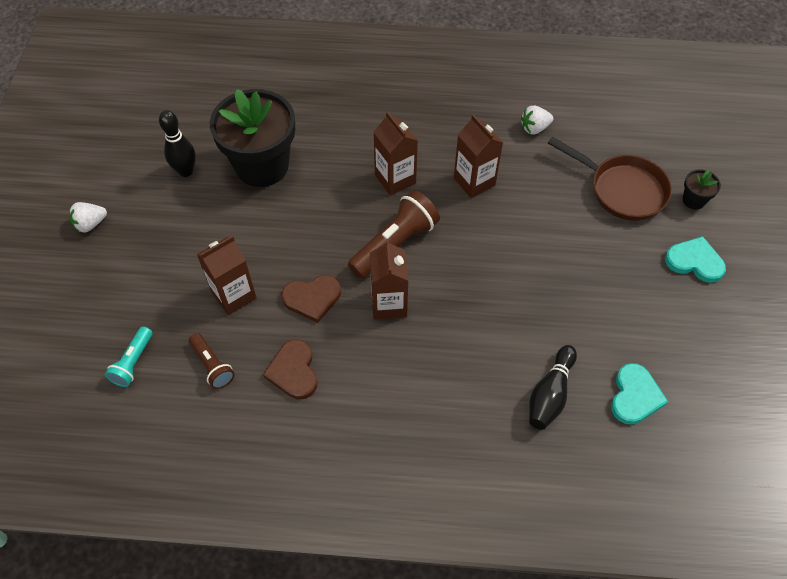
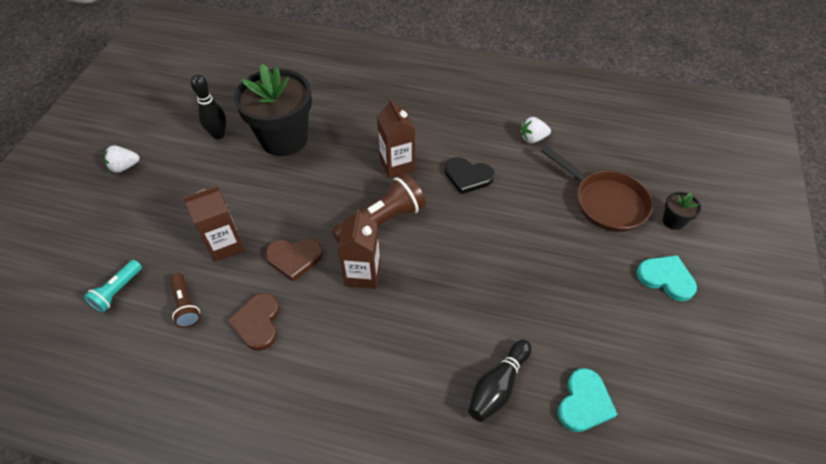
camera: 10 degrees right, 5 degrees down
brown carton [454,114,503,198] -> black heart [445,157,495,194]

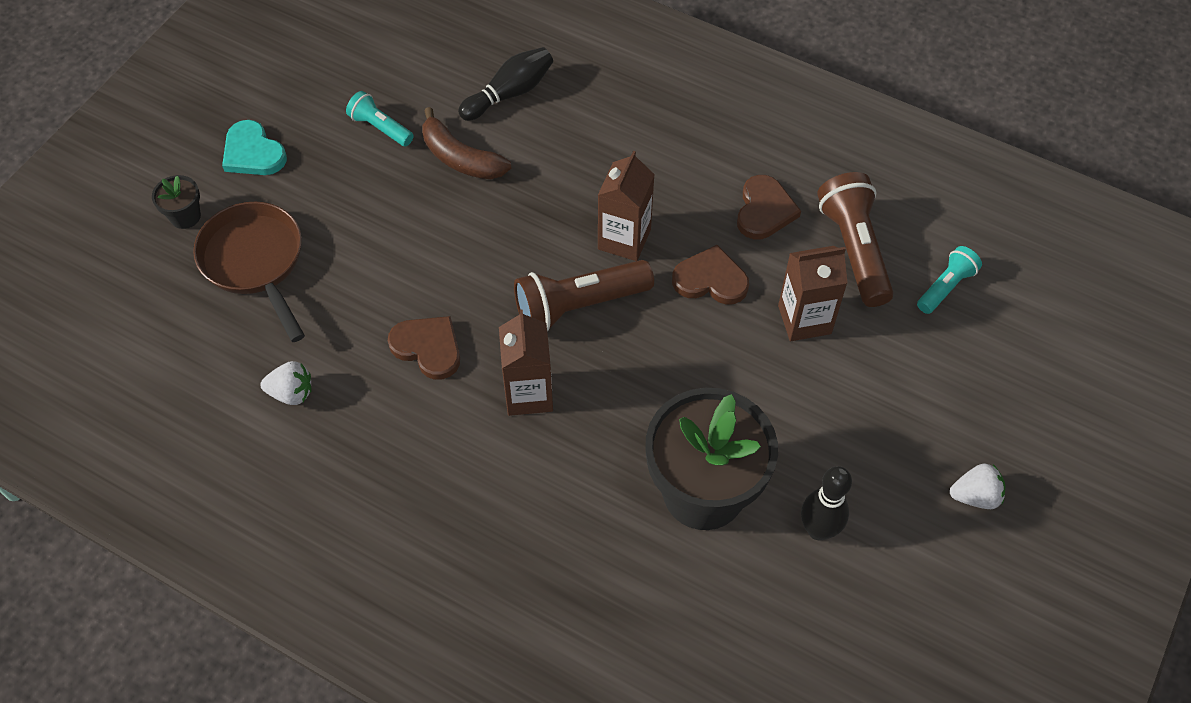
camera: 165 degrees left, 5 degrees up
brown flashlight [170,273,200,328] -> brown flashlight [817,172,894,307], size x1.76
black heart [445,157,495,194] -> brown heart [388,316,460,380]
turquoise heart [558,368,618,432] -> none
none -> turquoise flashlight [346,91,414,146]
none -> brown banana [422,107,511,179]

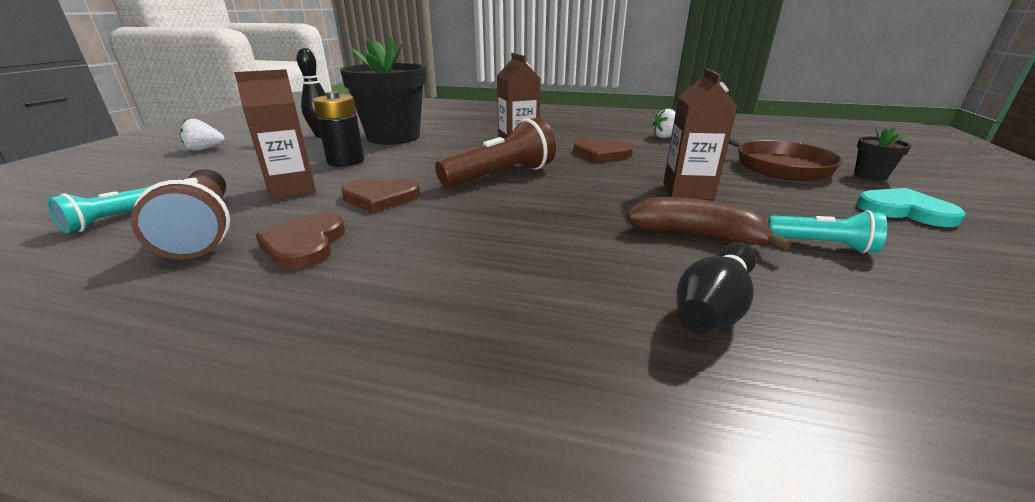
camera: 165 degrees right, 30 degrees down
brown carton [598,151,655,261] -> brown carton moved to [663,68,737,200]
none -> black battery [313,91,364,167]

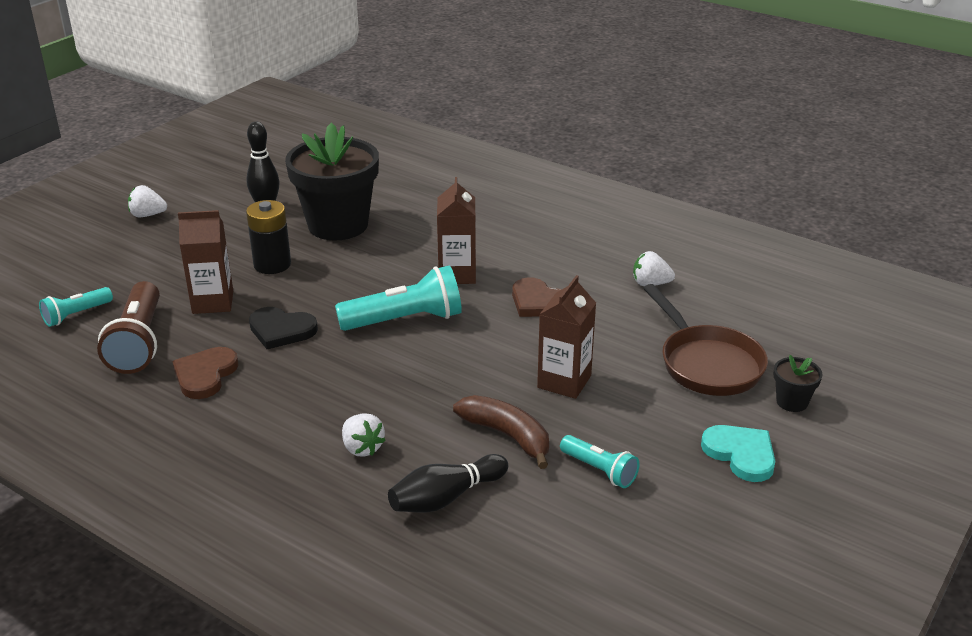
camera: 20 degrees right, 5 degrees up
brown heart [341,178,420,213] -> black heart [249,307,318,349]
brown flashlight [435,117,556,188] -> turquoise flashlight [335,265,462,331]
none -> white strawberry [342,413,385,457]

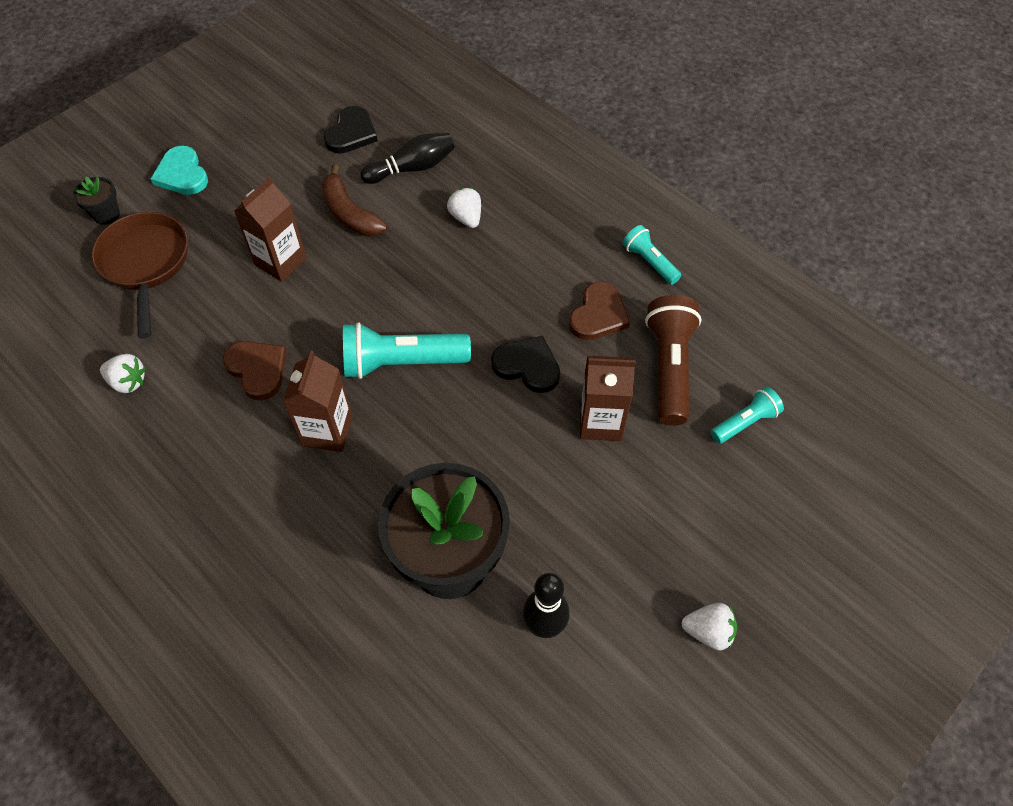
camera: 170 degrees left, 25 degrees up
black battery [246,200,291,274] -> none
turquoise flashlight [560,435,640,488] -> turquoise flashlight moved to [622,225,682,285]
none -> black heart [324,106,378,154]

